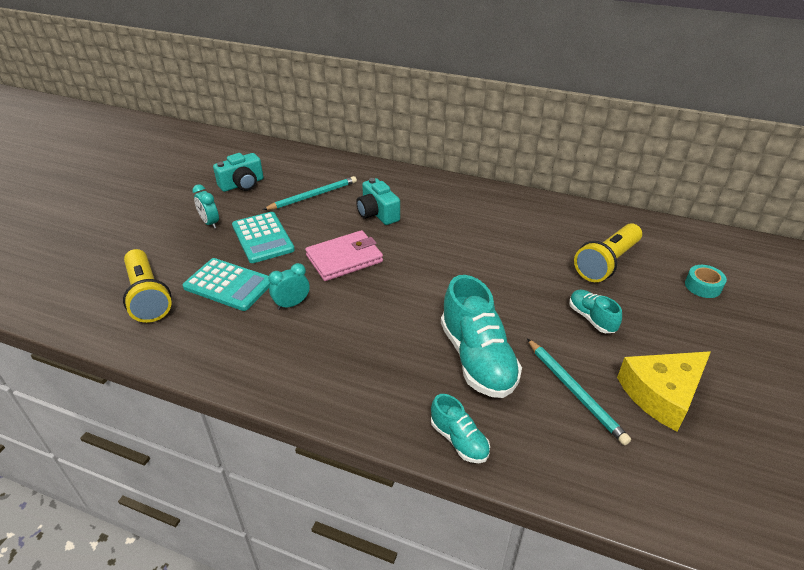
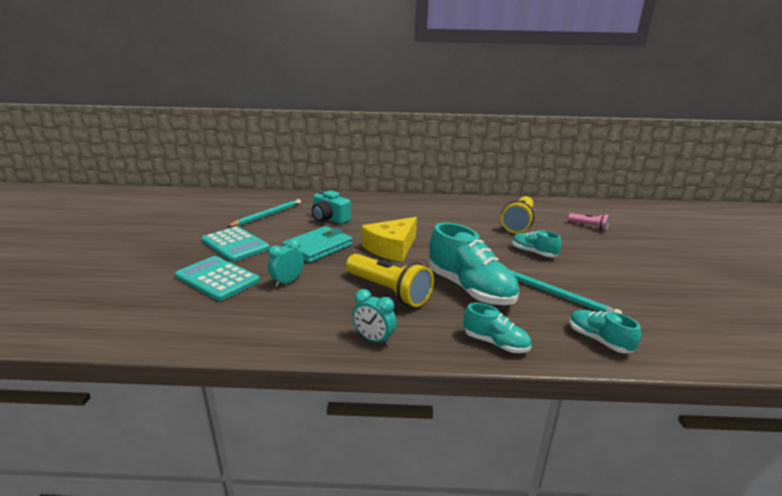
camera: 20 degrees left, 15 degrees down
yellow flashlight [123,249,172,323] -> yellow flashlight moved to [346,254,434,307]
turquoise calculator [183,258,270,311] -> turquoise calculator turned 150 degrees counterclockwise [175,256,260,301]
turquoise clock [192,184,219,229] -> turquoise clock moved to [352,289,396,346]
turquoise camera [213,153,263,192] -> none
pink wallet [305,230,383,281] -> turquoise wallet [282,226,353,263]
yellow cheese [617,351,711,431] -> yellow cheese moved to [361,217,417,262]
turquoise tape [685,265,727,298] -> pink flashlight [568,213,610,230]
none -> turquoise shoe [569,310,641,353]

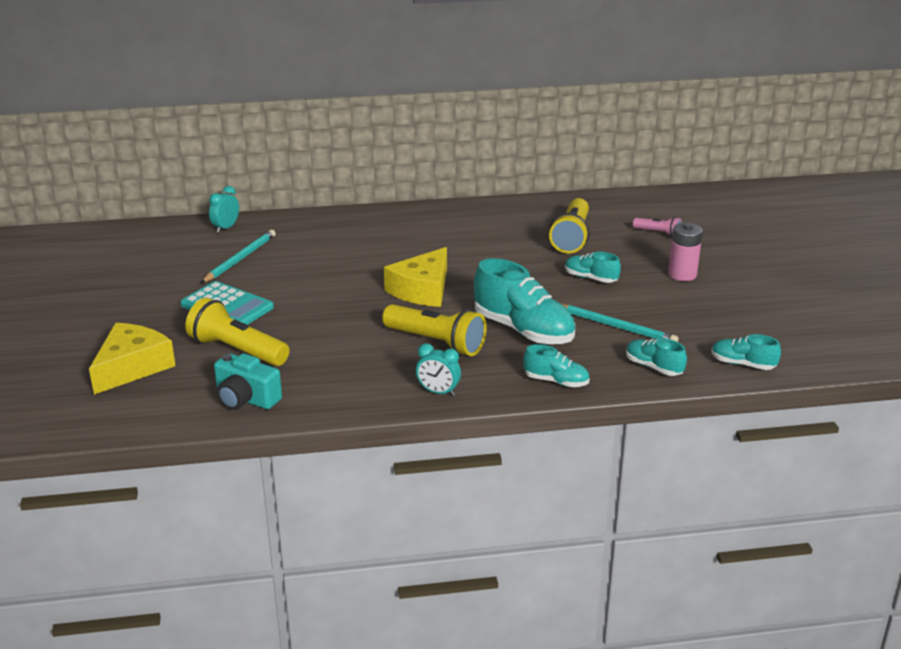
camera: 10 degrees left, 5 degrees up
turquoise calculator [175,256,260,301] -> yellow flashlight [185,298,289,366]
turquoise clock [268,239,304,287] -> turquoise clock moved to [209,186,239,233]
turquoise wallet [282,226,353,263] -> none
turquoise camera [312,190,351,224] -> turquoise camera moved to [214,353,282,410]
none -> yellow cheese [89,323,175,395]
none -> pink battery [668,223,703,281]
none -> turquoise shoe [711,334,781,370]

